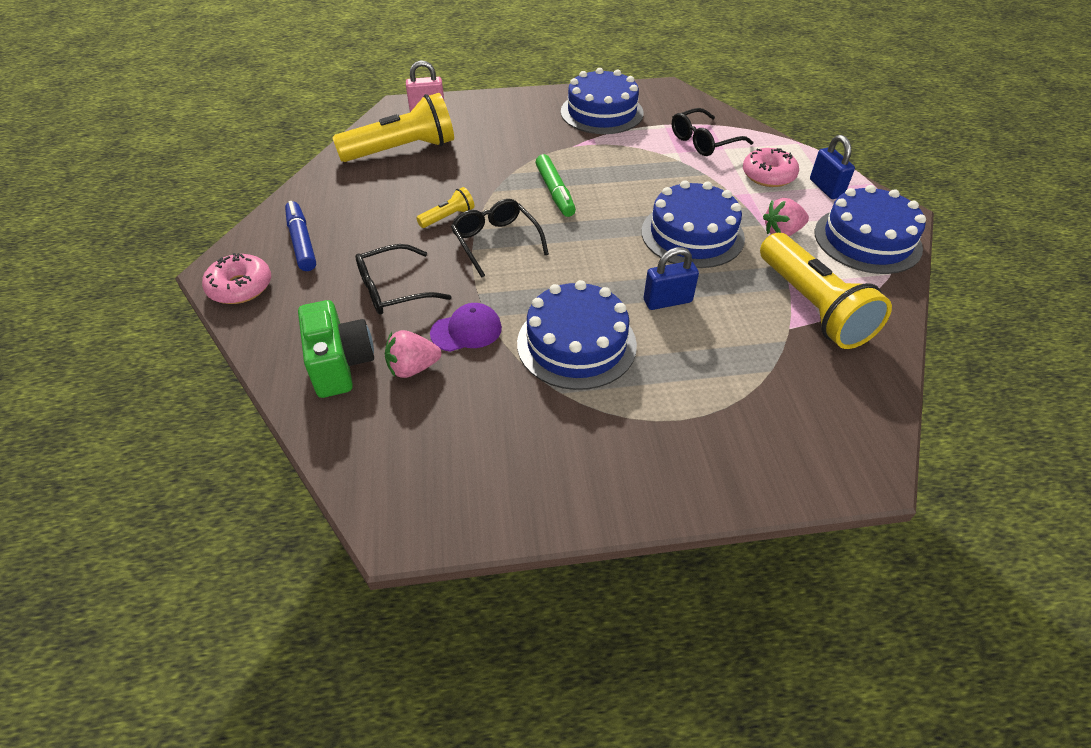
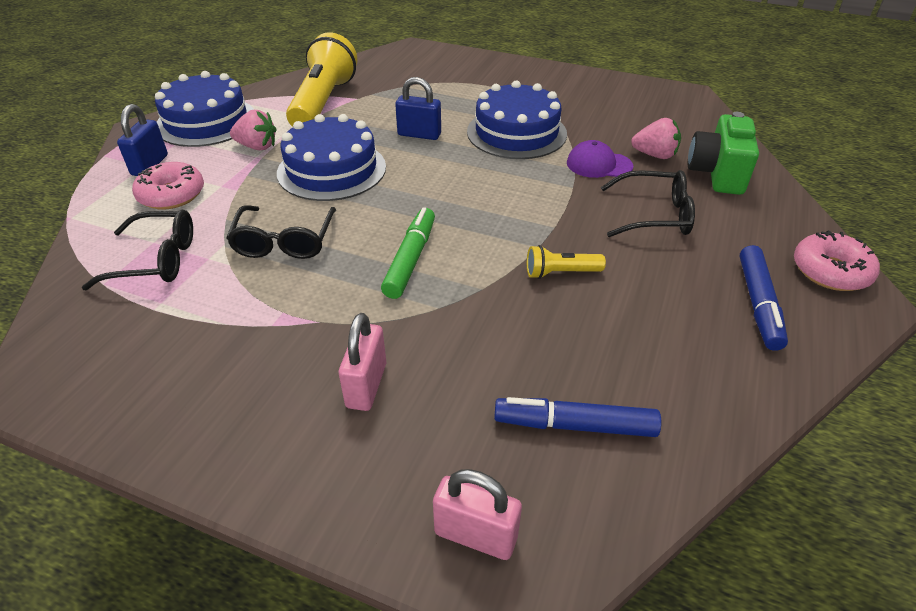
camera: 150 degrees left, 5 degrees down
yellow flashlight [332,93,454,162] -> blue marker [494,397,661,437]
black glasses [451,199,549,278] -> black glasses moved to [226,205,336,259]
blue cake [561,68,644,134] -> none
none -> pink padlock [339,313,386,411]

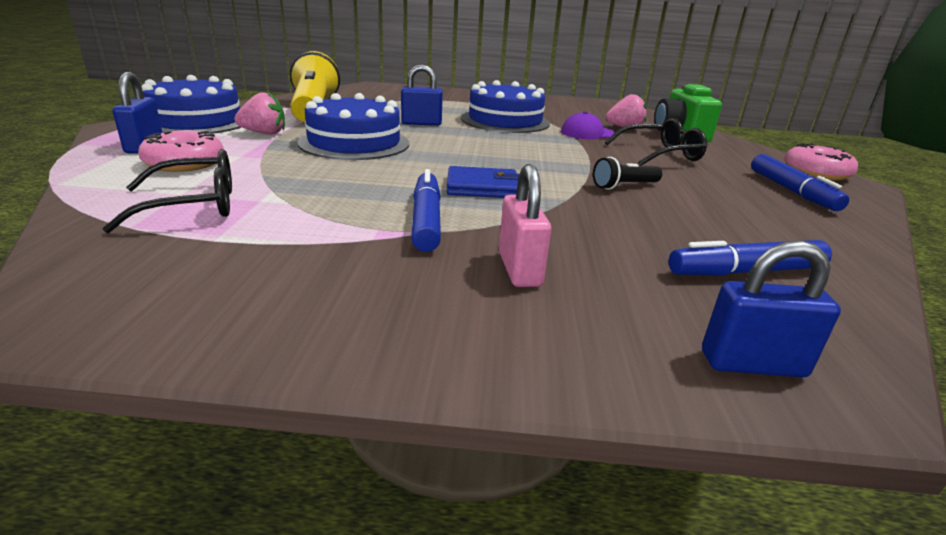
camera: 20 degrees left, 15 degrees down
black glasses [226,205,336,259] -> none
green marker [381,207,435,299] -> blue wallet [447,166,519,198]
pink padlock [433,469,522,560] -> blue padlock [702,240,841,377]
yellow flashlight [527,245,606,279] -> black flashlight [593,157,662,190]
none -> blue marker [411,169,441,252]

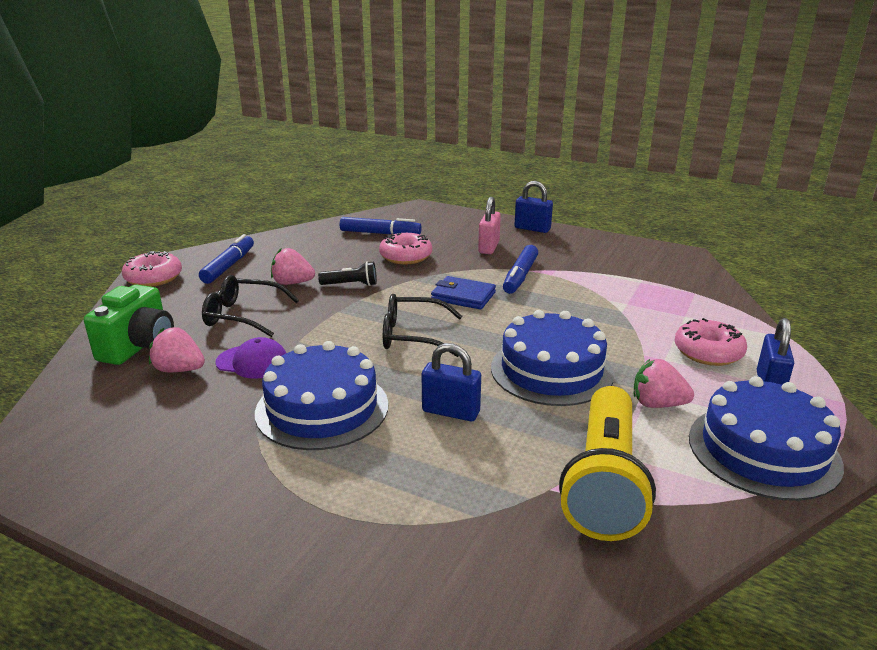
camera: 155 degrees left, 0 degrees up
black glasses [102,149,232,233] -> black glasses moved to [383,294,463,357]
blue padlock [702,240,841,377] -> blue padlock moved to [515,181,553,233]
none -> pink strawberry [271,248,315,285]
none -> pink donut [379,233,432,264]

